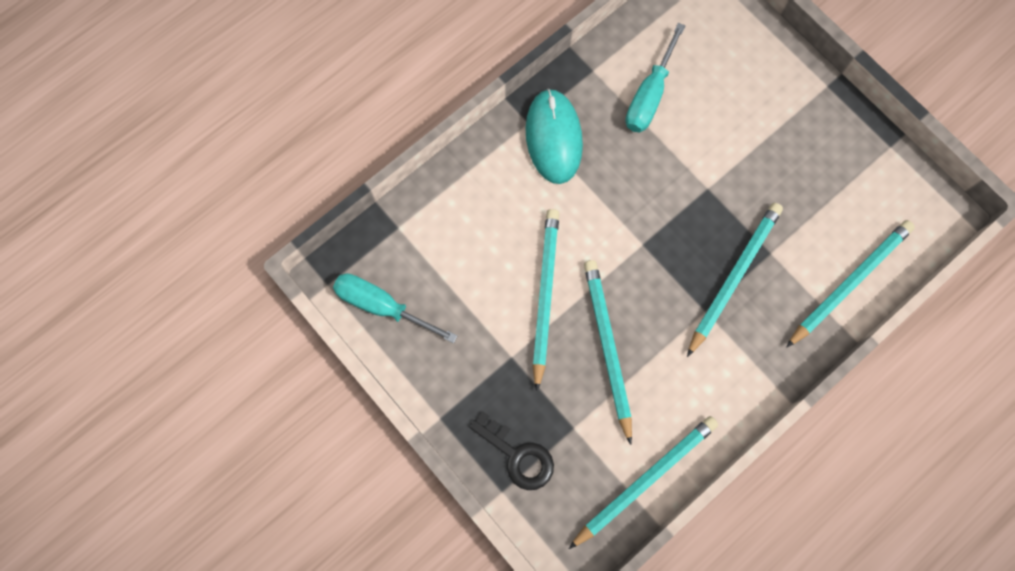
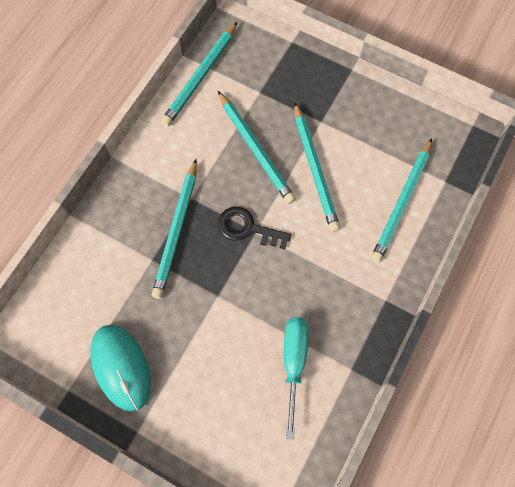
camera: 160 degrees right, 5 degrees down
turquoise screwdriver [333,273,457,343] -> none
black key [469,412,554,490] -> black key moved to [218,206,291,249]
turquoise mouse [526,89,583,184] -> turquoise mouse moved to [90,325,151,412]
turquoise pencil [786,220,915,348] -> turquoise pencil moved to [371,138,432,263]

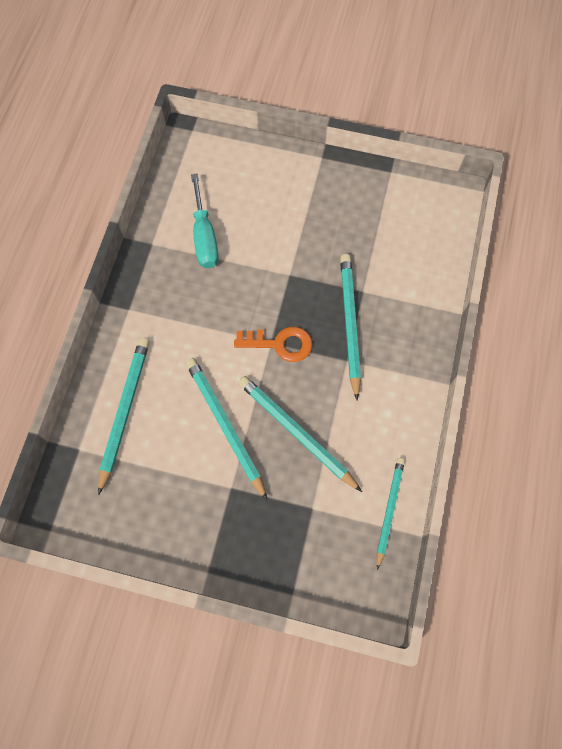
camera: 165 degrees right, 0 degrees up
turquoise mouse [90,325,151,412] -> none
turquoise pencil [161,22,237,127] -> turquoise pencil [377,458,405,570], size x0.66
black key [218,206,291,249] -> orange key [234,327,312,362]

